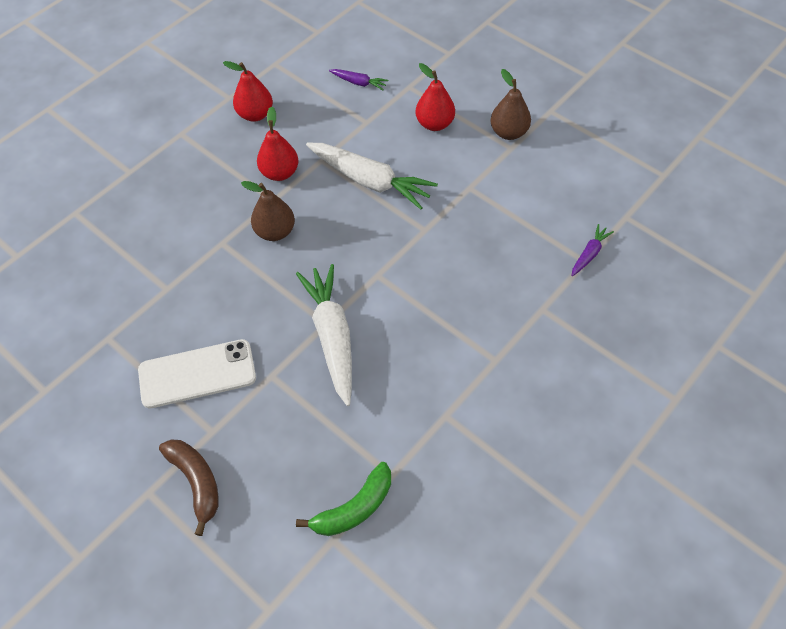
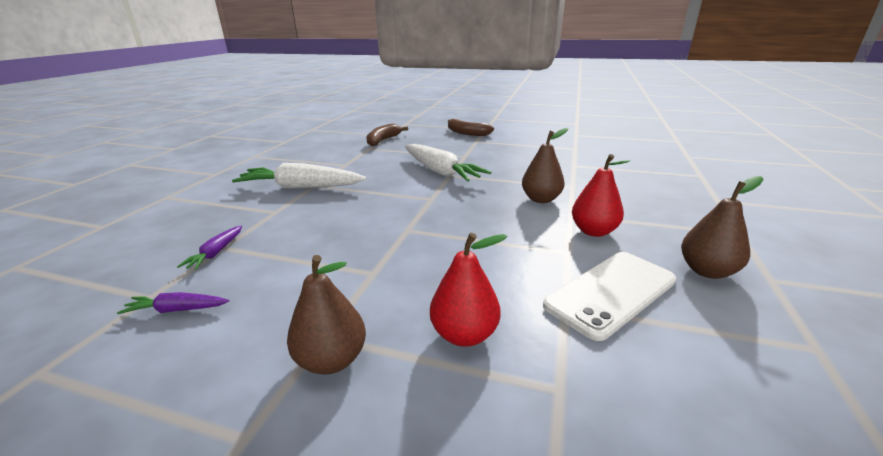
camera: 155 degrees right, 30 degrees down
white phone [138,339,256,408] -> white phone moved to [543,252,676,341]
red pear [223,61,273,122] -> brown pear [681,176,763,279]
green banana [296,462,391,536] -> brown banana [366,124,408,146]
white carrot [306,143,438,210] -> white carrot moved to [232,163,366,189]
purple carrot [329,69,388,90] -> purple carrot moved to [117,292,229,314]

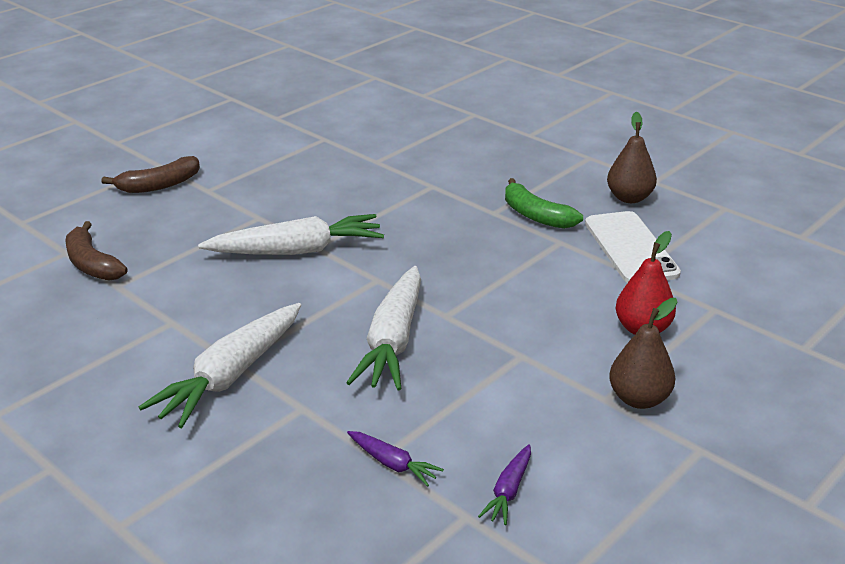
camera: 65 degrees left, 5 degrees up
brown pear [522,128,568,203] -> none
red pear [572,154,630,237] -> green banana [505,178,583,229]
none -> white carrot [346,266,421,390]

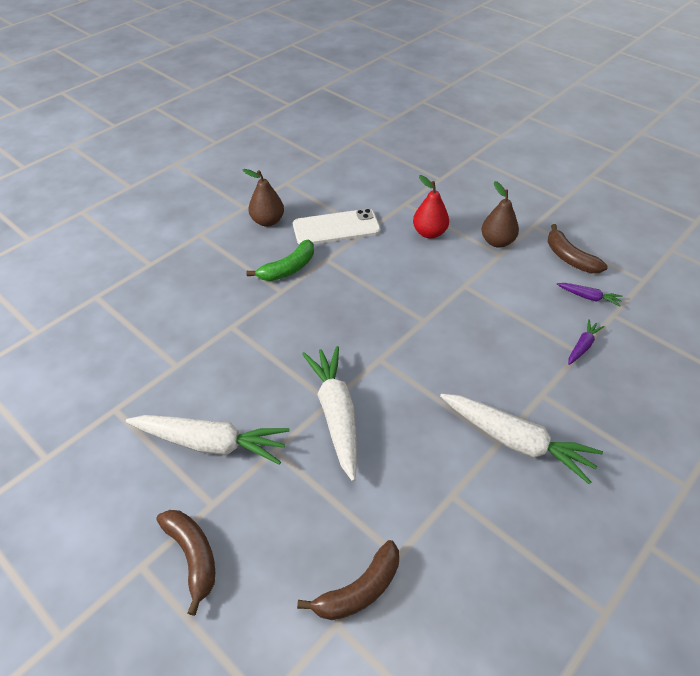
camera: 90 degrees left, 15 degrees up
white carrot [346,266,421,390] -> white carrot moved to [126,415,290,465]
none -> brown banana [548,224,608,273]

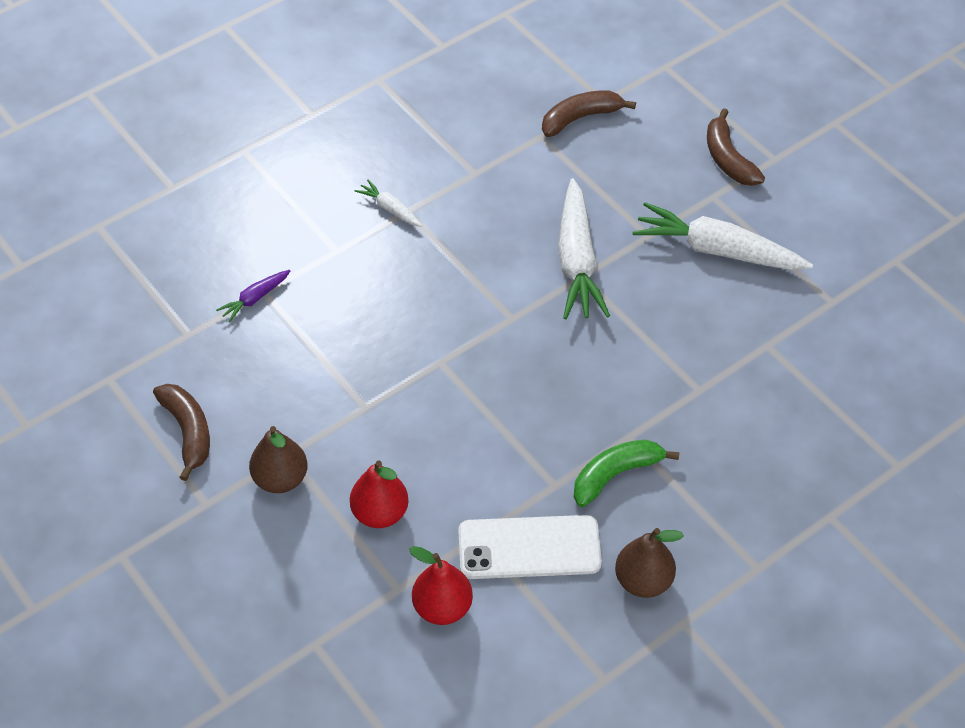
camera: 170 degrees left, 5 degrees up
white carrot [440,394,603,485] -> white carrot [355,180,422,227], size x0.47
purple carrot [557,283,622,306] -> none
none -> red pear [409,546,473,625]

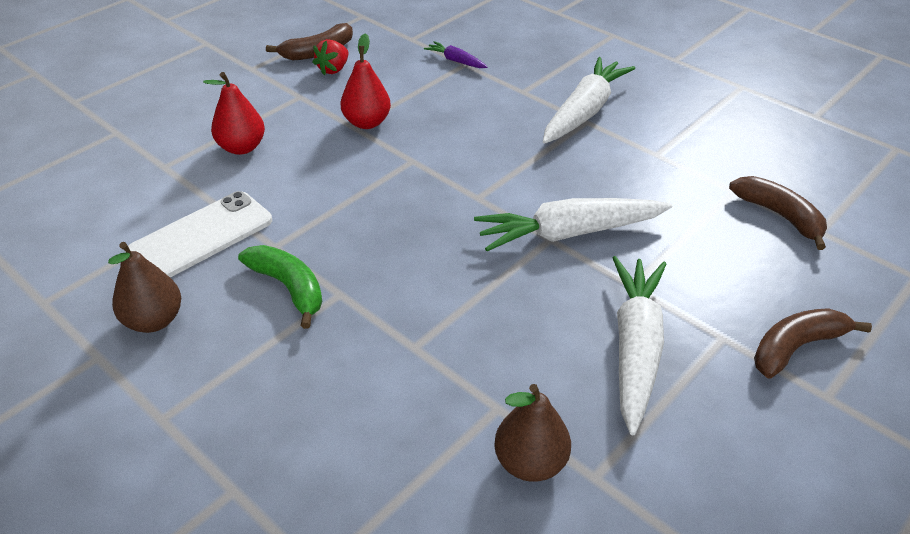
camera: 80 degrees right, 10 degrees down
brown pear [249,426,308,493] -> brown pear moved to [494,384,571,482]
white carrot [355,180,422,227] -> white carrot [543,57,635,144], size x2.13
red pear [409,546,473,625] -> red pear moved to [341,33,391,129]
white phone [458,515,602,579] -> white phone turned 60 degrees clockwise [125,191,272,278]
none -> red strawberry [312,39,349,75]

